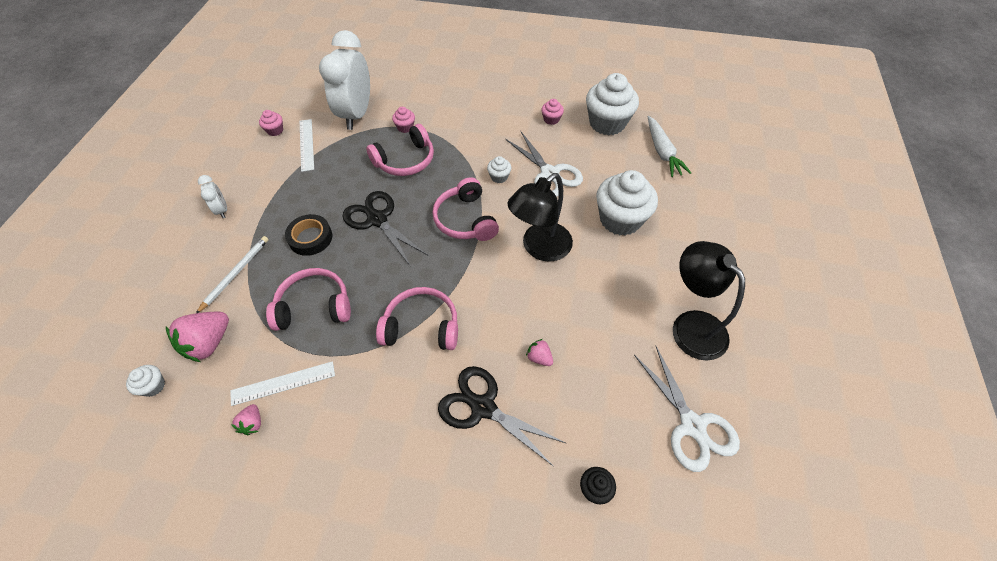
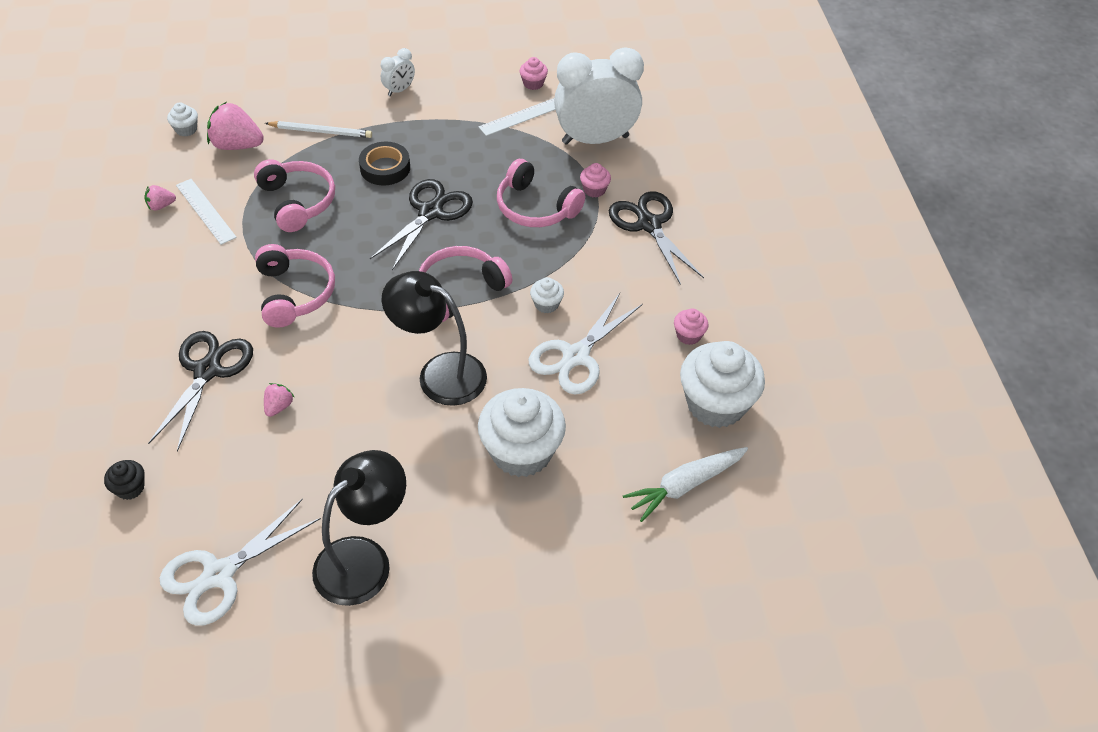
camera: 70 degrees right, 5 degrees down
none -> black scissors [609,191,704,285]

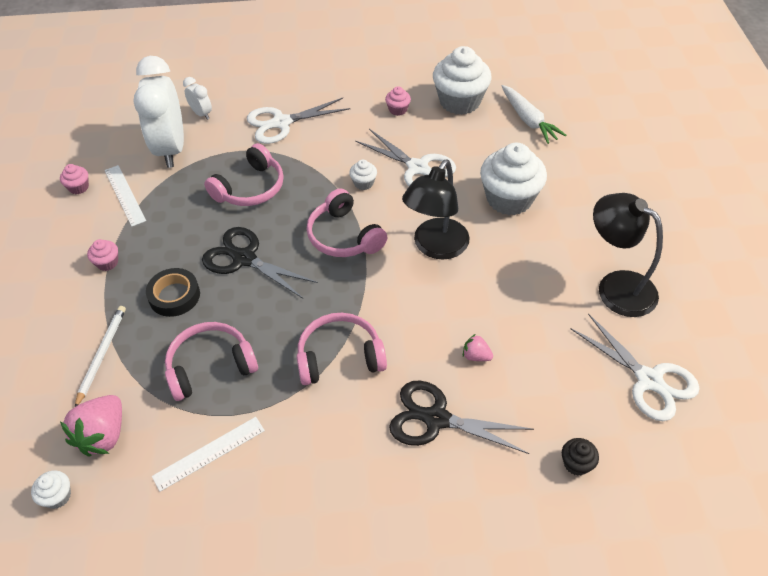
camera: 85 degrees left, 0 degrees up
pink strawberry [144,185,176,210] -> none
white clock [381,48,415,96] -> white clock moved to [183,77,212,120]
pink cupcake [580,163,611,198] -> pink cupcake moved to [87,239,118,271]
black scissors [609,191,704,285] -> white scissors [247,98,350,144]

